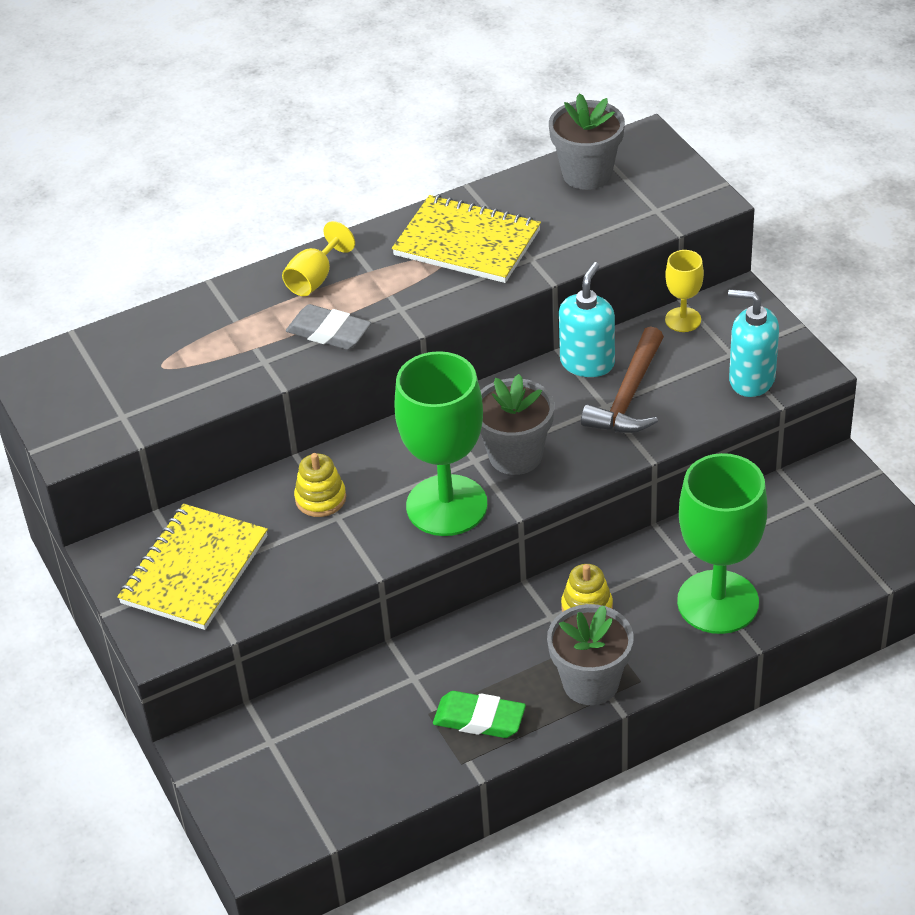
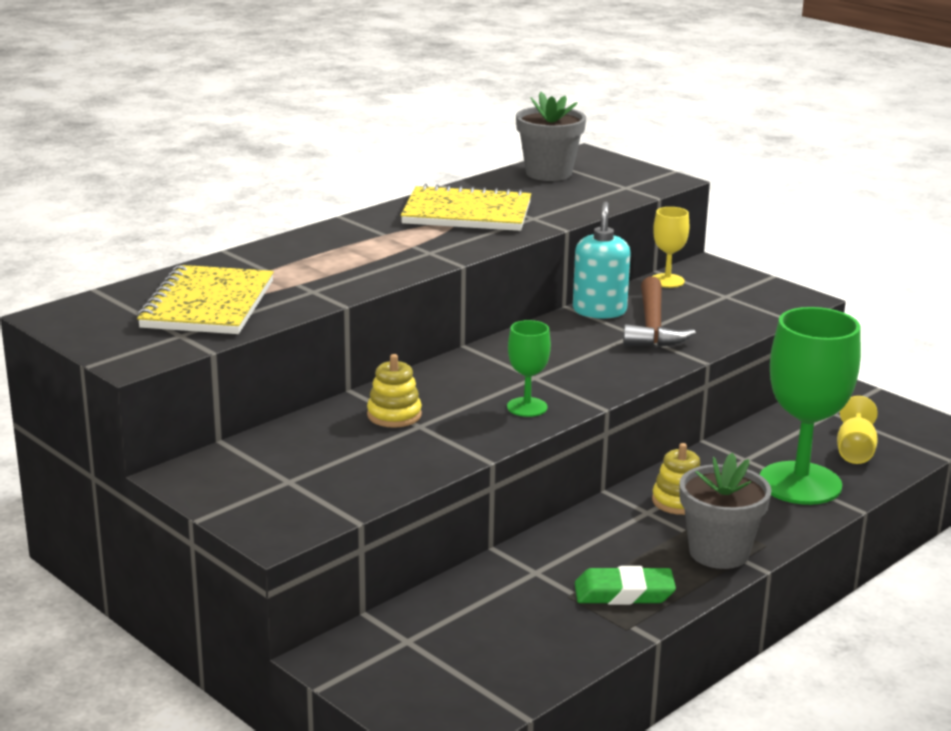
camera: 20 degrees left, 20 degrees down
yellow notebook [117,504,268,630] -> yellow notebook moved to [137,265,274,334]
yellow goblet [282,221,355,296] -> yellow goblet moved to [837,396,878,464]
grey eraser [286,304,371,350] -> none
green goblet [395,351,488,536] -> green goblet [507,320,551,417], size x0.48
grey flower pot [480,374,554,475] -> none
turquoise soap dispenser [728,289,779,397] -> none

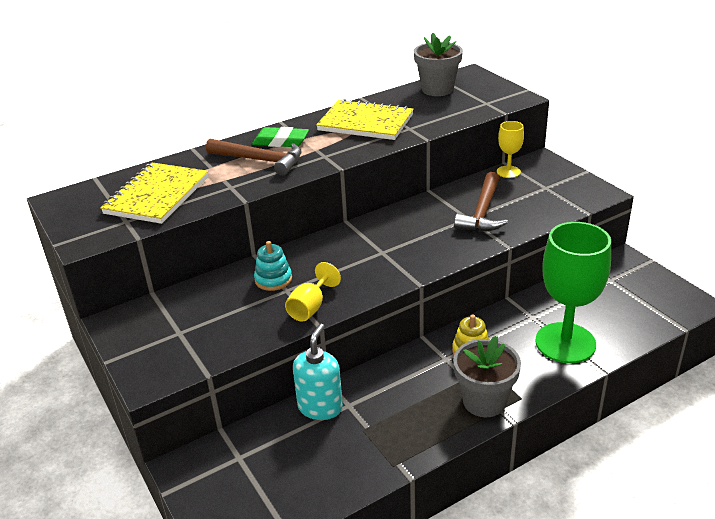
camera: 15 degrees right, 10 degrees up
yellow stacking toy [367,354,422,428] -> turquoise stacking toy [254,241,292,291]
green goblet [507,320,551,417] -> none
turquoise soap dispenser [573,201,631,319] -> turquoise soap dispenser moved to [293,323,343,420]
green eraser [575,566,676,605] -> green eraser moved to [252,127,309,147]
yellow goblet [837,396,878,464] -> yellow goblet moved to [285,262,341,322]
none -> brown hammer [206,139,301,176]

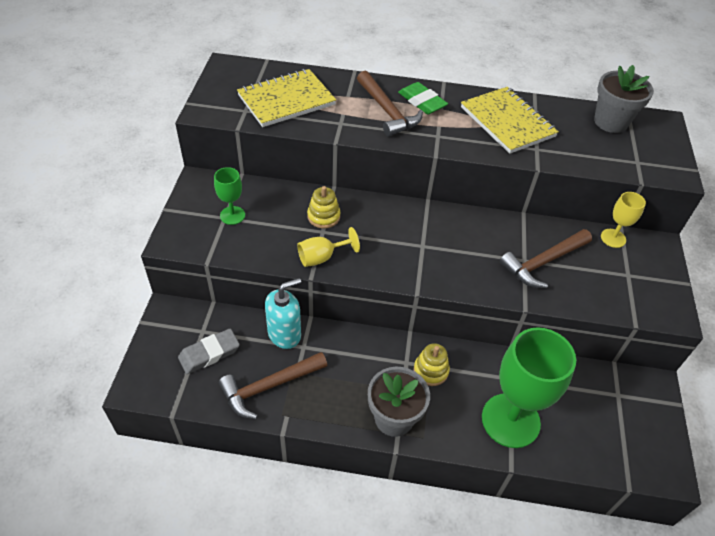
camera: 35 degrees right, 15 degrees up
turquoise stacking toy [254,241,292,291] -> yellow stacking toy [307,186,341,228]
none -> grey eraser [178,329,240,374]
none -> green goblet [214,167,245,225]
none -> brown hammer [219,352,327,419]

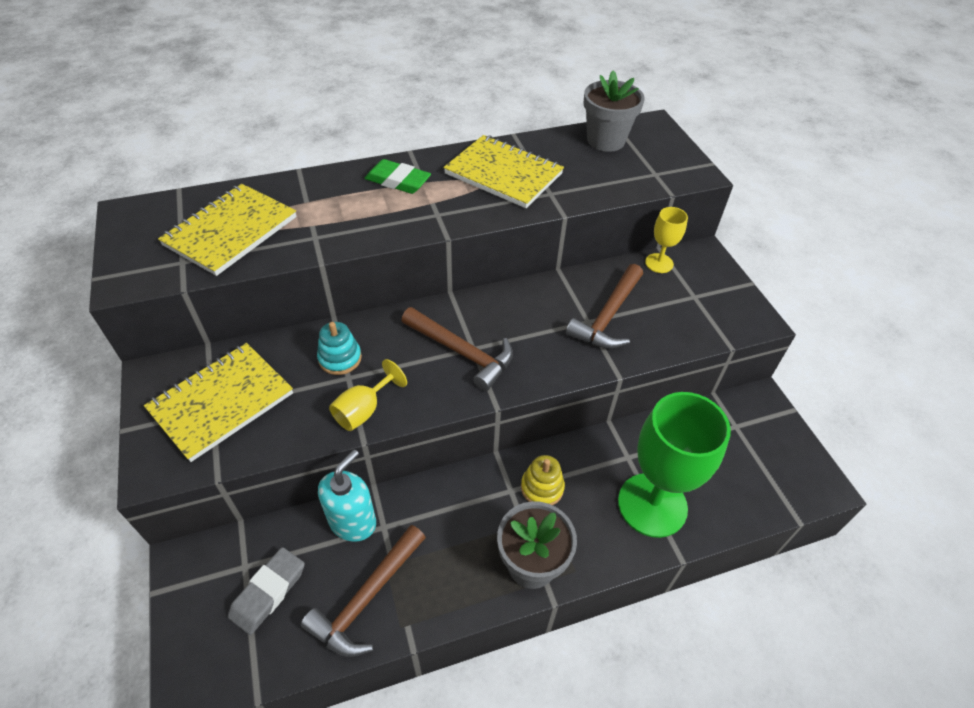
camera: 25 degrees left, 0 degrees up
green goblet [214,167,245,225] -> yellow notebook [144,343,293,462]
yellow stacking toy [307,186,341,228] -> turquoise stacking toy [317,322,362,375]
brown hammer [357,71,423,136] -> brown hammer moved to [401,307,513,391]

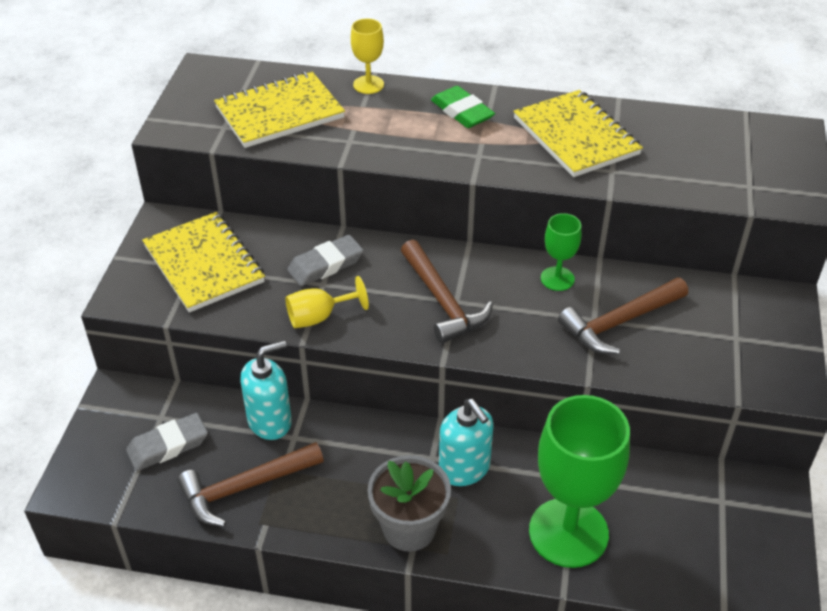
camera: 30 degrees right, 5 degrees down
yellow notebook [144,343,293,462] -> yellow notebook turned 75 degrees clockwise [142,212,265,313]
turquoise stacking toy [317,322,362,375] -> grey eraser [287,235,364,286]
yellow stacking toy [521,455,565,505] -> turquoise soap dispenser [439,399,494,486]
grey flower pot [584,71,645,152] -> none
yellow goblet [645,207,688,273] -> yellow goblet moved to [351,18,384,94]
none -> green goblet [541,213,582,291]

